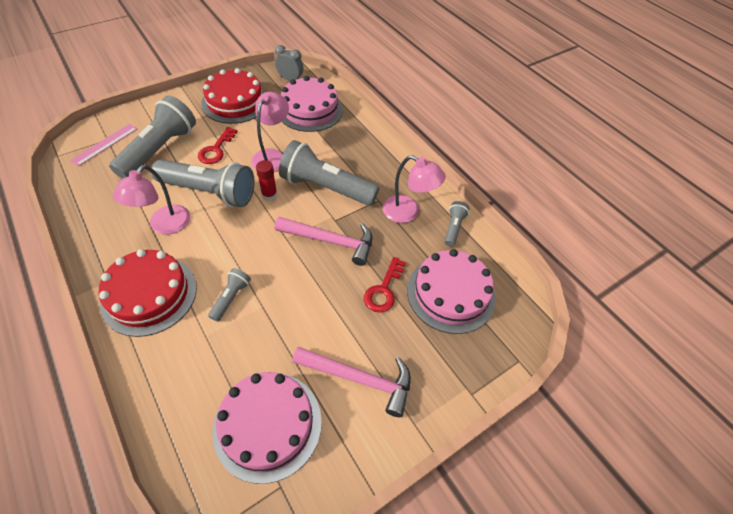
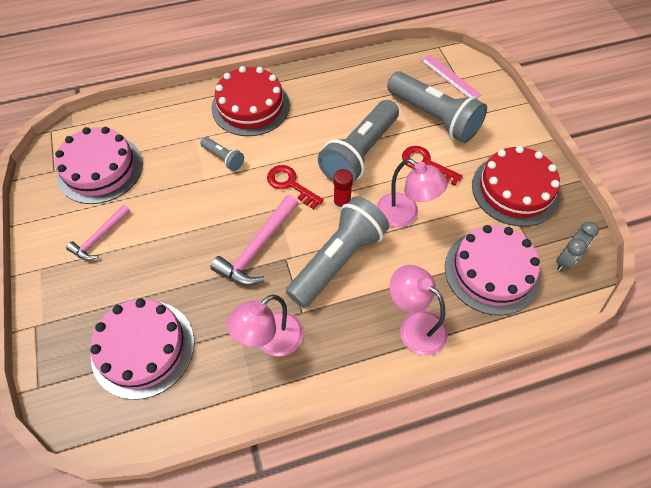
camera: 110 degrees right, 5 degrees up
pink lamp [113,165,190,235] -> pink lamp moved to [389,265,448,356]
pink hammer [292,347,411,417] -> pink hammer [66,205,131,260], size x0.64
red key [364,257,406,313] -> red key moved to [267,165,324,209]
grey flashlight [444,201,470,246] -> none

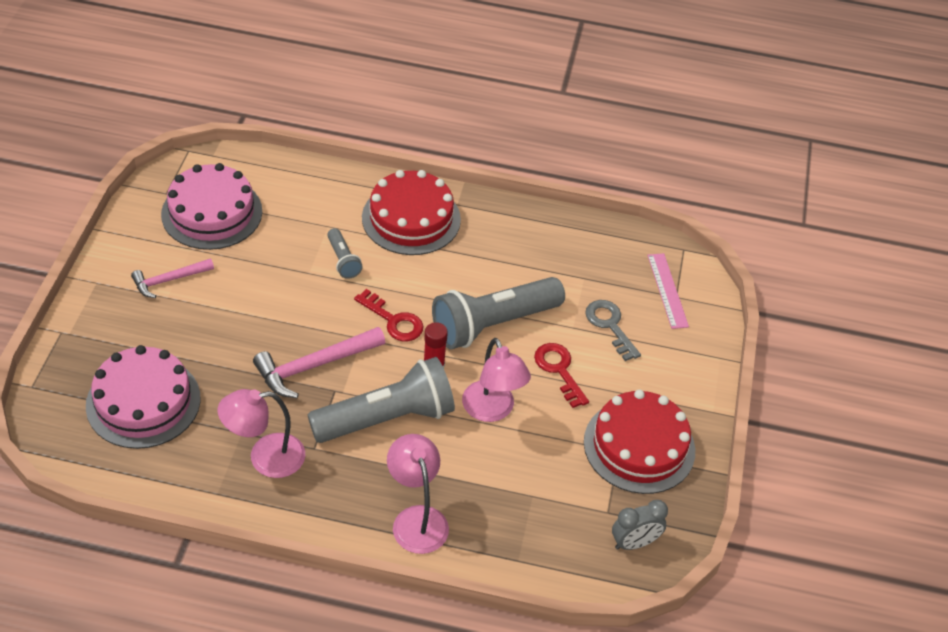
camera: 25 degrees right, 10 degrees down
red key [267,165,324,209] -> red key turned 150 degrees clockwise [354,289,424,341]
grey flashlight [387,71,487,143] -> grey key [585,300,641,361]
pink cake [445,225,540,315] -> none

